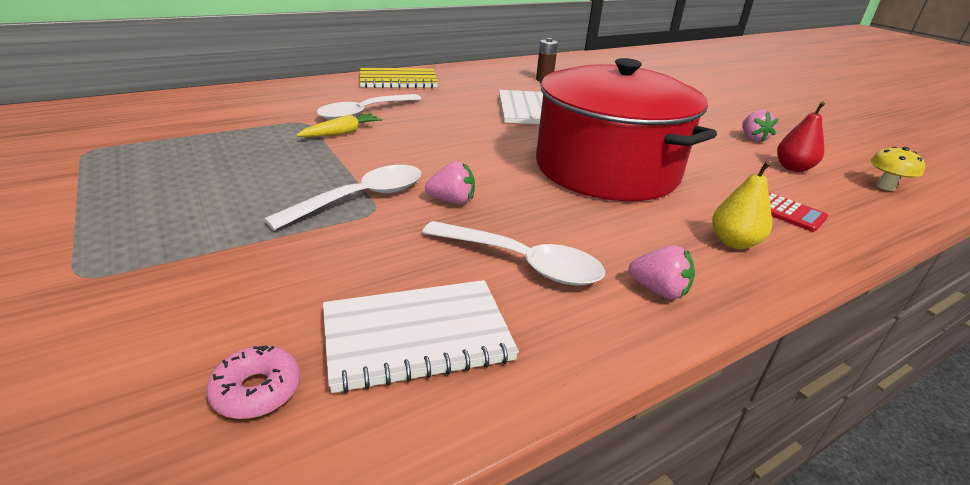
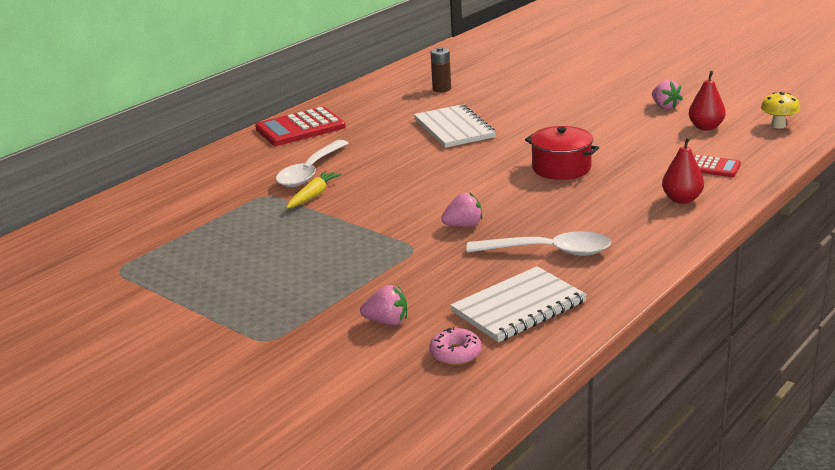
camera: 15 degrees left, 5 degrees down
white spoon [264,165,421,230] -> none
yellow notebook [360,68,438,88] -> red calculator [255,107,346,146]
red pot [536,58,717,201] -> red pot [525,126,599,180], size x0.46
pink strawberry [629,245,695,299] -> pink strawberry moved to [360,285,407,326]
yellow pear [712,161,772,249] -> red pear [662,137,704,204]

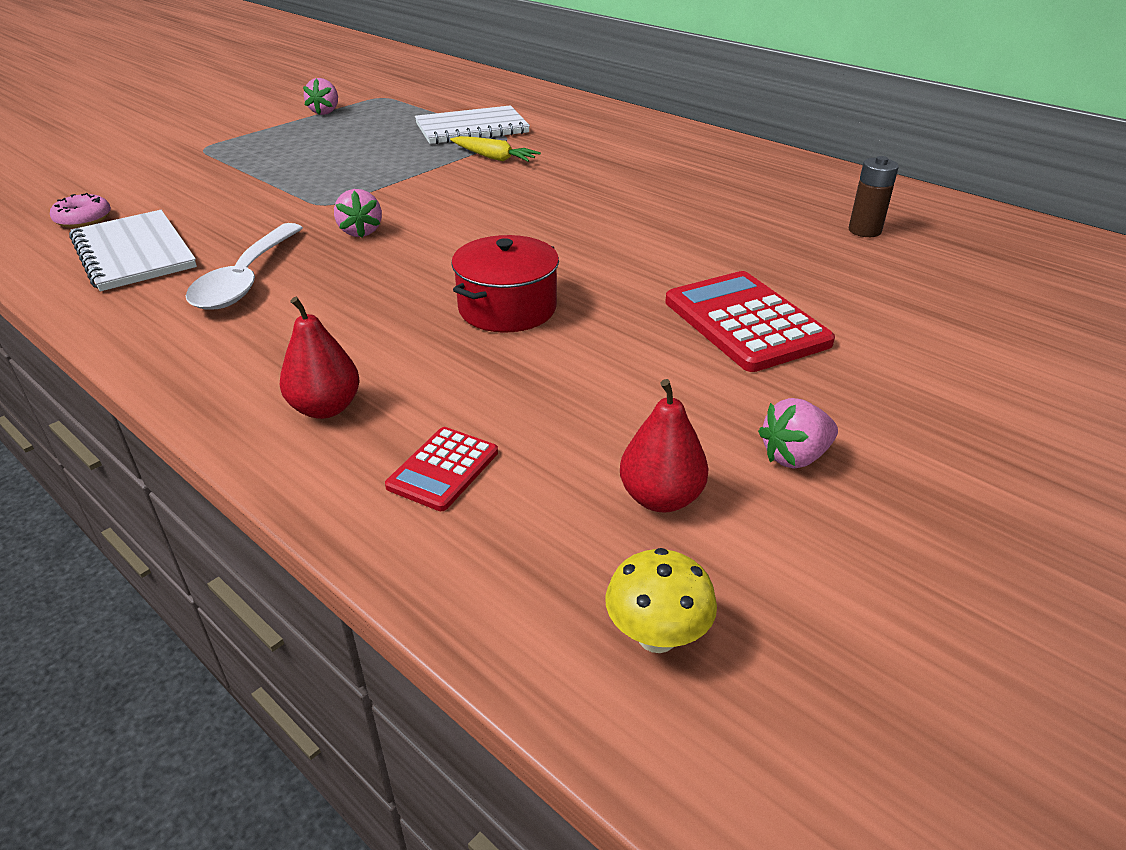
camera: 90 degrees right, 10 degrees up
red calculator [255,107,346,146] -> red calculator moved to [665,271,835,372]
white spoon [276,140,348,187] -> none
pink strawberry [360,285,407,326] -> pink strawberry moved to [303,78,338,115]
white notebook [414,104,496,148] -> white notebook moved to [415,105,530,144]

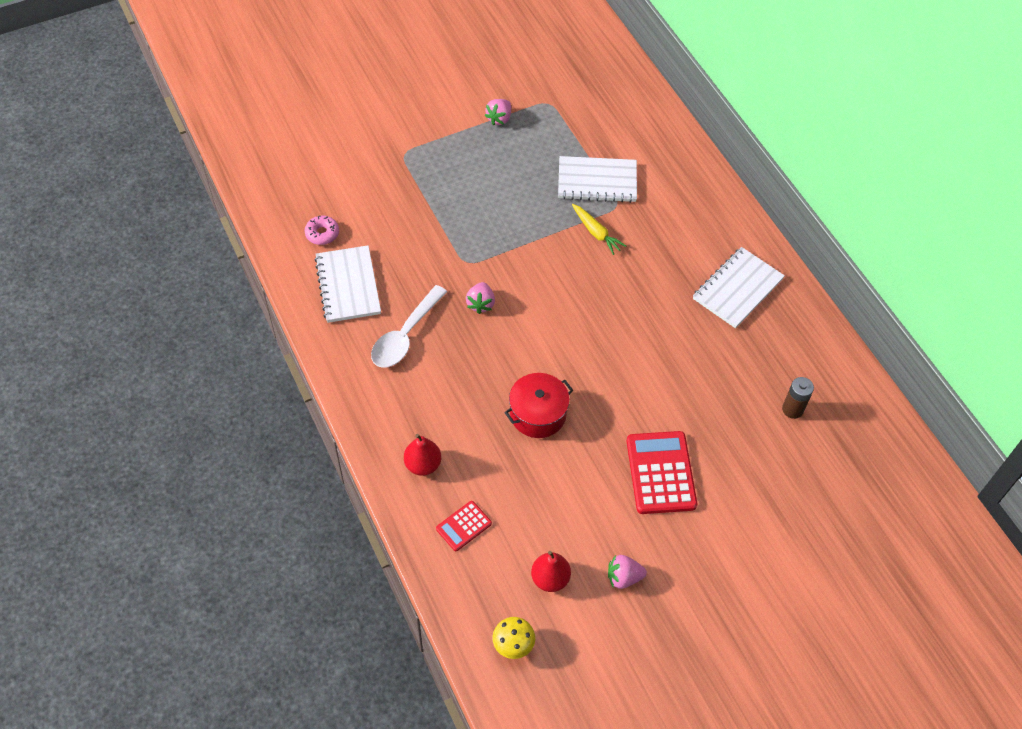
camera: 20 degrees right, 20 degrees up
none -> white notebook [693,247,785,328]

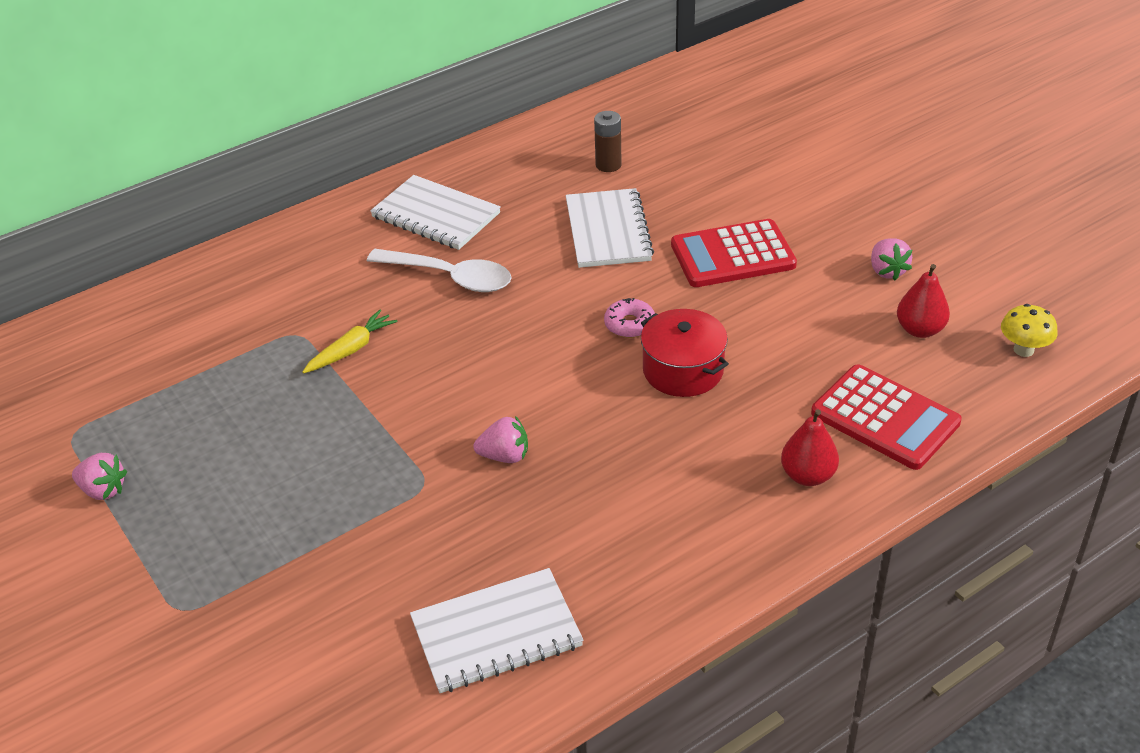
camera: 95 degrees left, 15 degrees down
pink donut [305,216,339,245] -> pink donut moved to [604,298,655,338]
white spoon [371,285,447,368] -> white spoon moved to [367,249,512,292]
red calculator [436,501,492,551] -> red calculator [811,364,962,470], size x1.85
white notebook [558,156,637,203] -> white notebook moved to [565,188,654,268]

